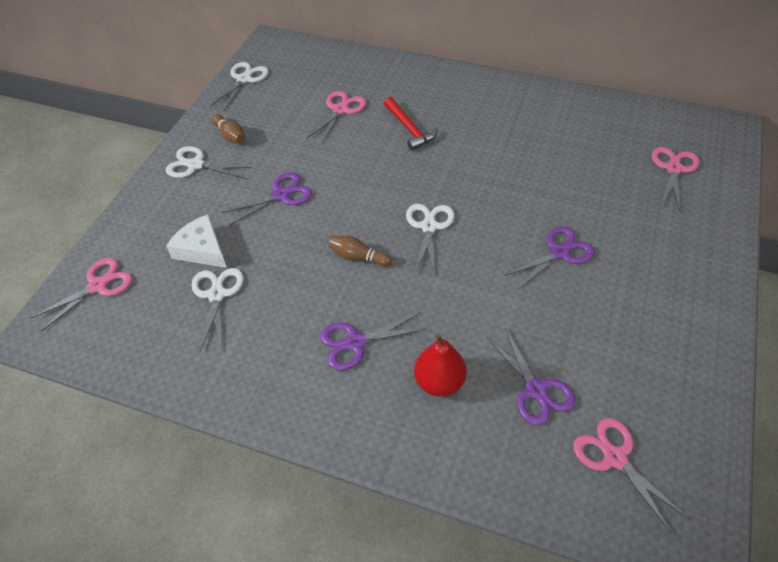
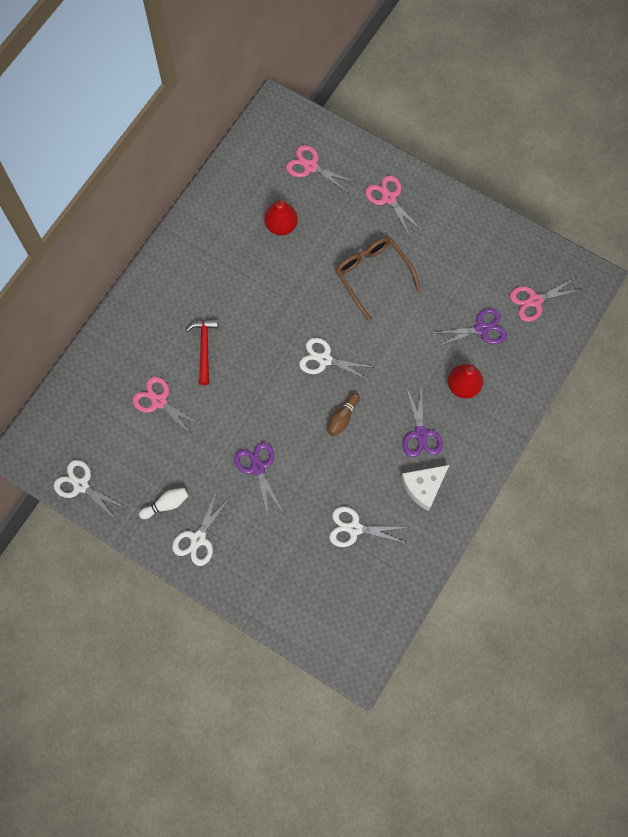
camera: 80 degrees left, 20 degrees up
pink scissors [31,258,132,331] -> pink scissors moved to [365,175,422,237]
white cheese [166,214,227,268] -> white cheese moved to [401,465,449,511]
brown bowling pin [212,114,246,143] -> white bowling pin [139,488,189,519]
red hammer [384,97,438,151] -> red hammer turned 75 degrees counterclockwise [186,319,218,385]
purple scissors [504,226,595,289] -> brown glasses [336,237,421,321]
none -> red pear [264,198,298,235]

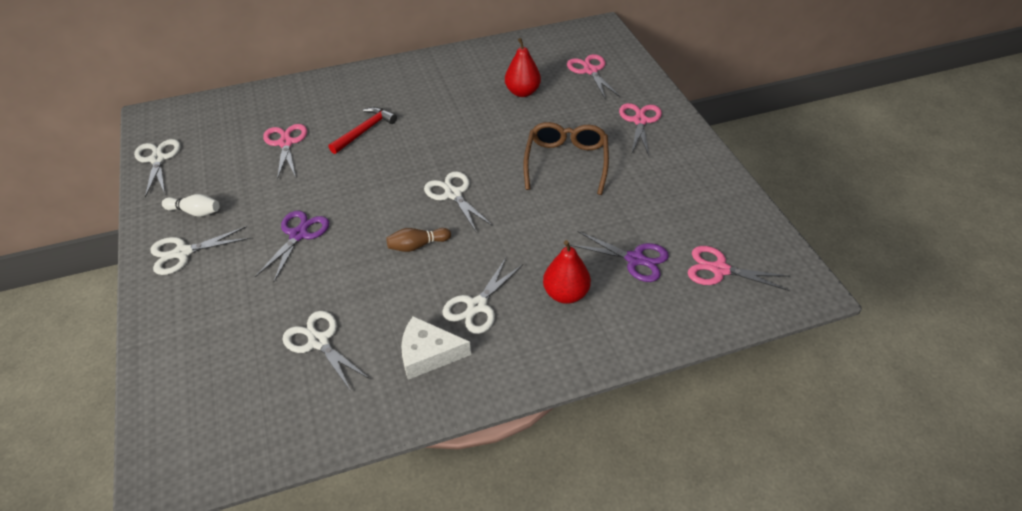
camera: 40 degrees right, 25 degrees down
purple scissors [403,384,443,457] -> white scissors [442,258,523,334]

